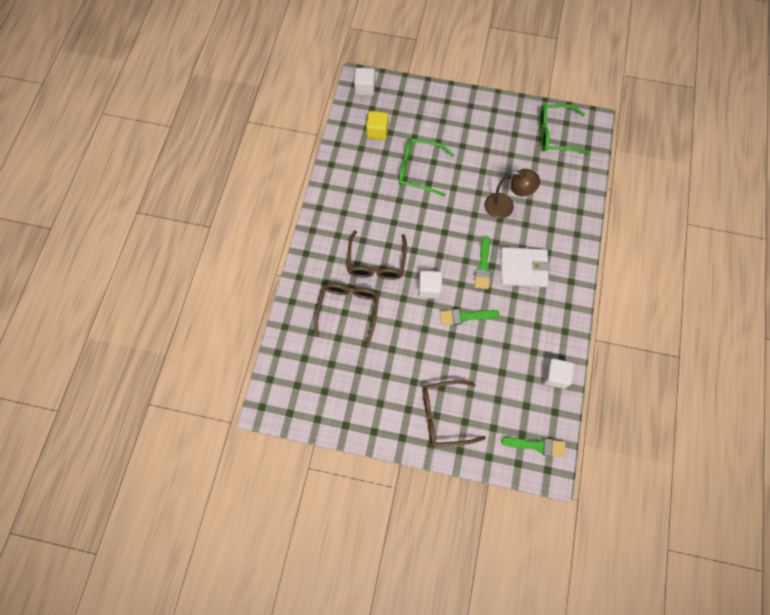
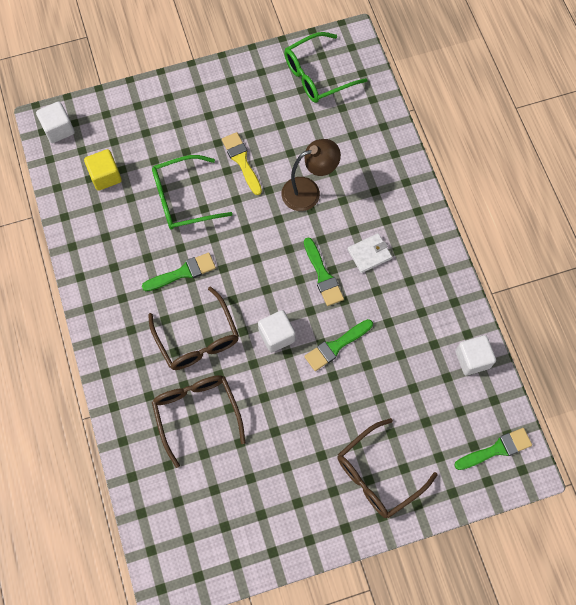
camera: 30 degrees left, 0 degrees up
white wallet [501,247,550,287] -> white wallet [347,233,392,273], size x0.59
none -> green brush [142,253,216,291]
none -> yellow brush [222,132,262,195]

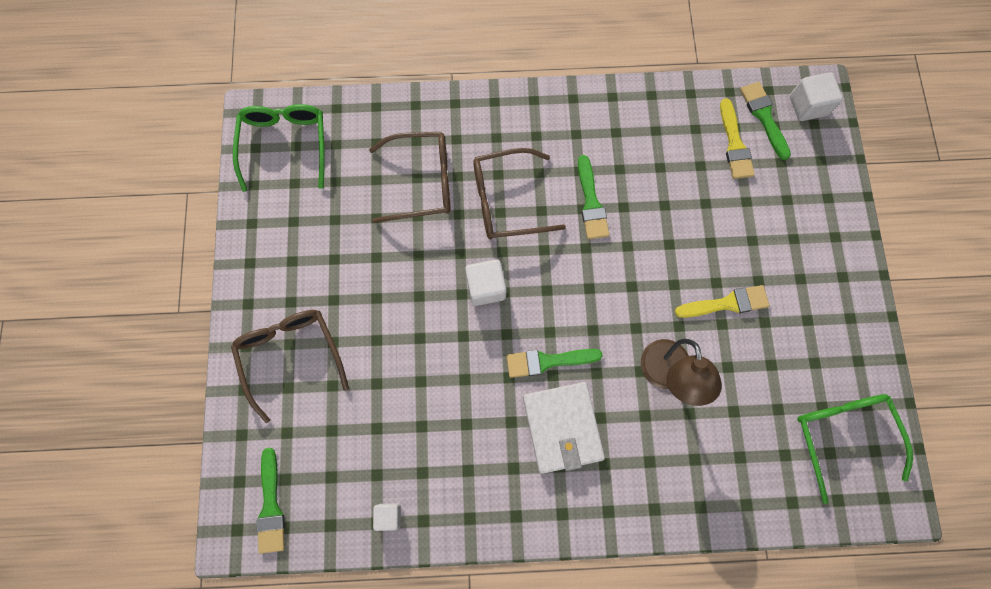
camera: 105 degrees right, 5 degrees up
yellow cube [84,149,122,191] -> yellow brush [720,98,755,179]
green glasses [152,155,232,230] -> green glasses moved to [233,104,325,192]
green brush [304,319,373,371] -> green brush moved to [740,82,791,160]
white wallet [347,233,392,273] -> white wallet [523,382,605,474], size x1.69
white cube [455,335,496,375] -> white cube [373,503,401,531], size x0.63

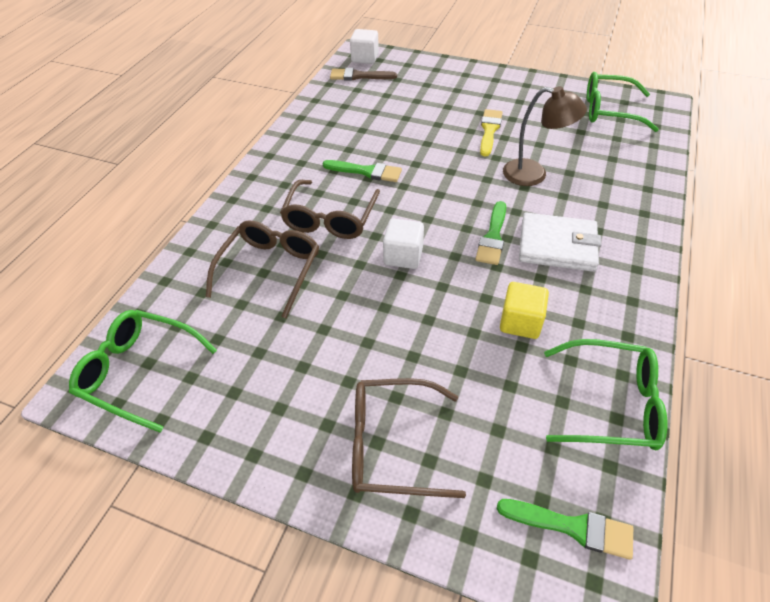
camera: 65 degrees left, 25 degrees down
white cube [373,503,401,531] -> green glasses [544,339,667,450]
yellow brush [720,98,755,179] -> none
green brush [740,82,791,160] -> brown brush [330,68,397,81]
none -> yellow cube [500,282,549,339]

